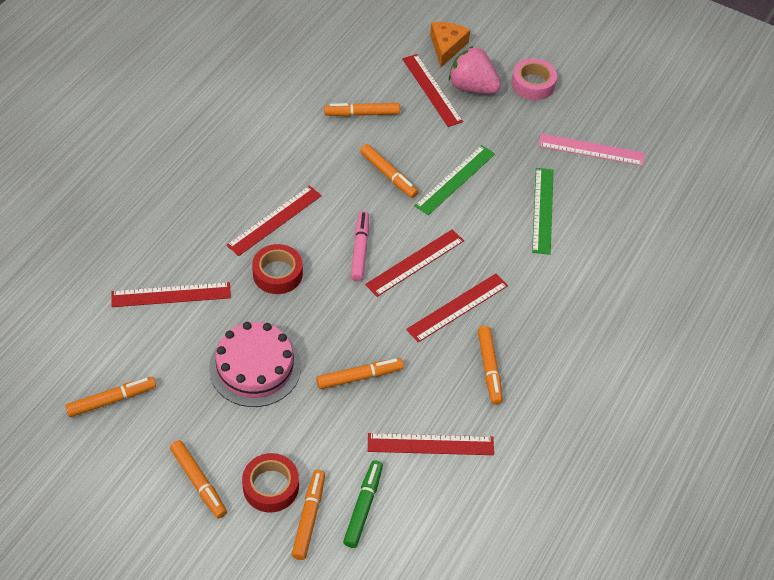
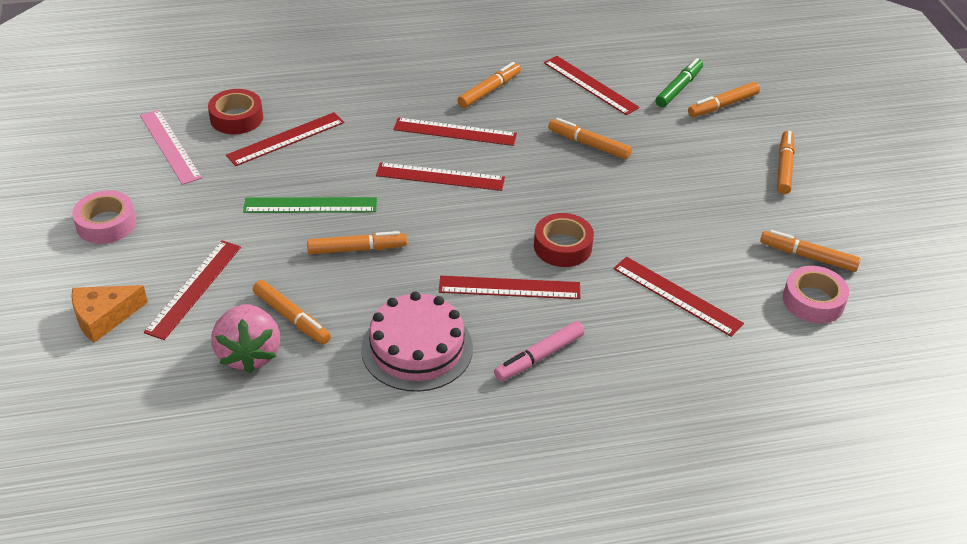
camera: 130 degrees left, 10 degrees down
pink cake [209,322,301,407] -> pink cake moved to [361,292,473,392]
red tape [242,453,299,512] -> red tape moved to [208,89,263,134]
green marker [343,461,383,548] -> green marker turned 150 degrees clockwise [656,58,703,107]
pink marker [351,211,369,281] -> pink marker moved to [494,321,585,381]
orange marker [360,144,418,198] -> orange marker turned 75 degrees clockwise [307,231,407,254]
pink strawberry [449,46,501,94] -> pink strawberry moved to [211,304,280,373]
green ruler [532,168,554,255] -> red ruler [226,112,344,166]
none -> pink tape [783,266,849,324]

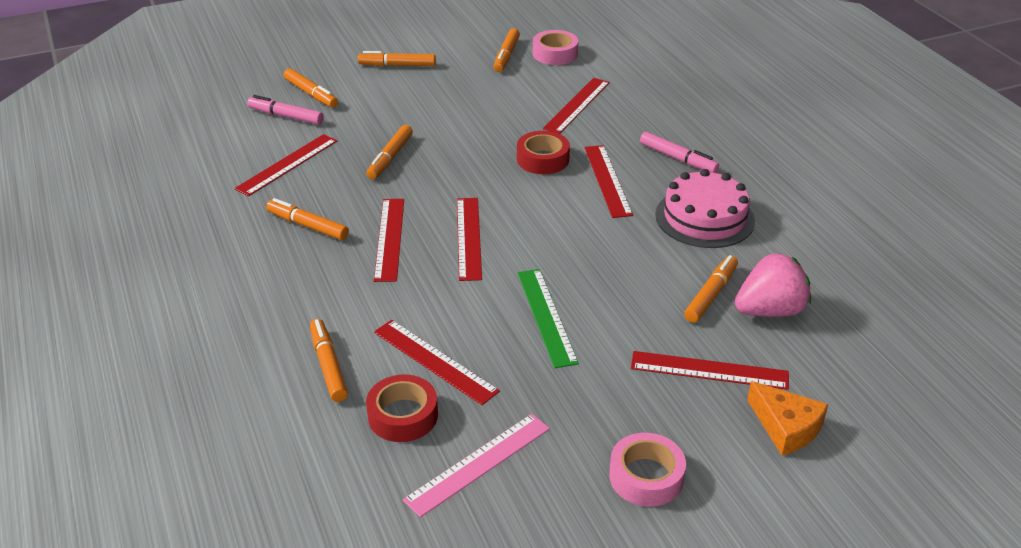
camera: 100 degrees left, 5 degrees down
orange marker [307,231,407,254] -> orange marker moved to [310,319,348,402]
green marker [656,58,703,107] -> pink marker [247,95,324,125]

